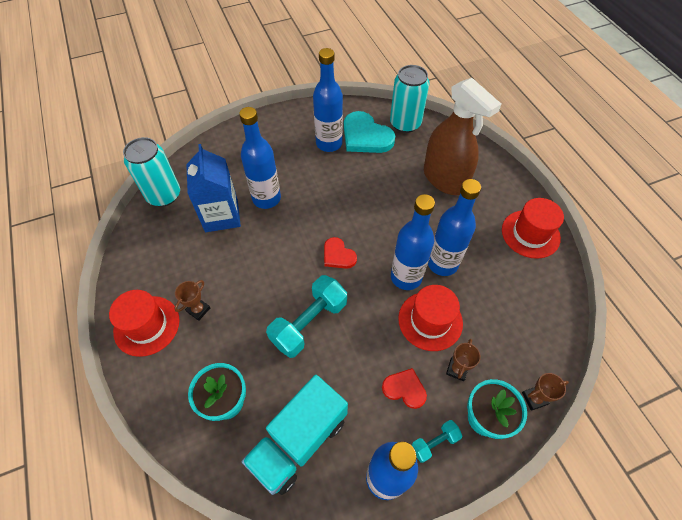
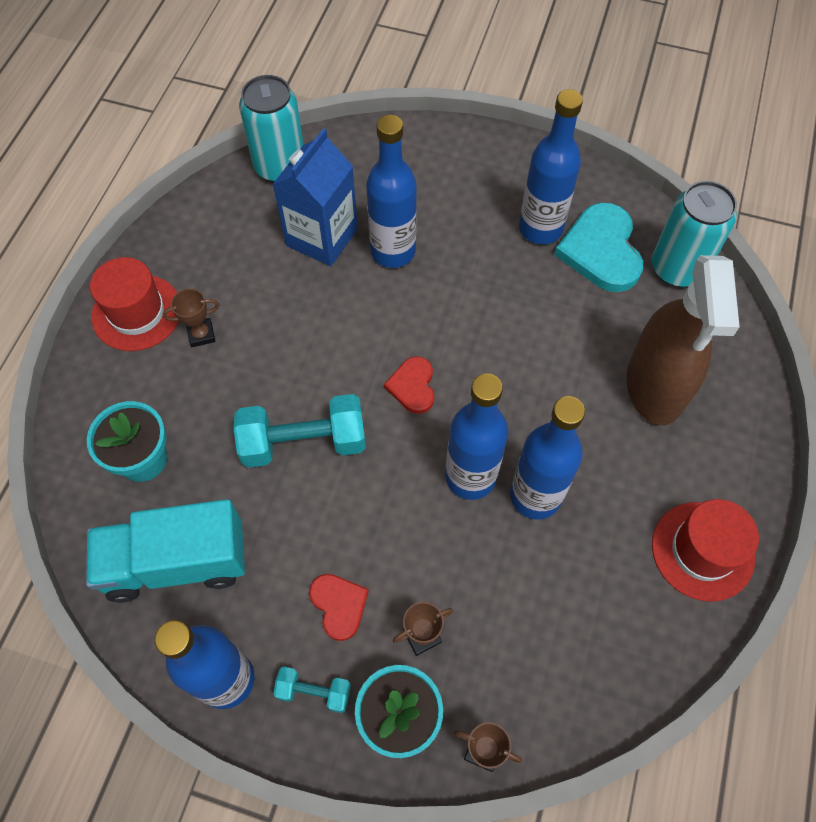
camera: 40 degrees right, 5 degrees up
red hat [398,285,463,351] -> none

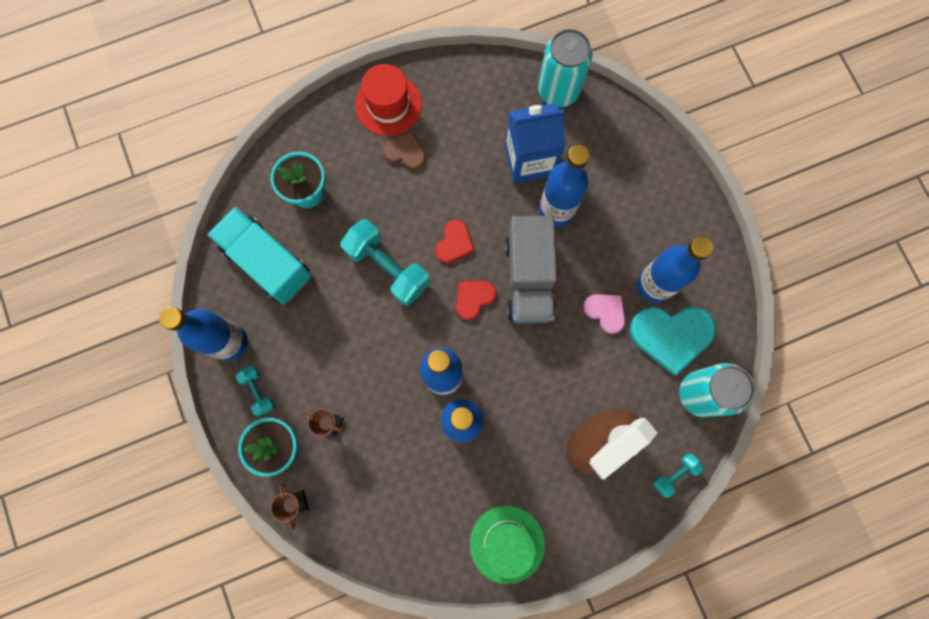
camera: 50 degrees right, 15 degrees up
brown trophy [162,288,219,347] -> brown heart [382,132,426,170]
red heart [309,574,369,641] -> red heart moved to [435,220,475,263]
turquoise heart [554,203,643,292] -> turquoise heart turned 135 degrees counterclockwise [630,306,716,376]
red hat [652,499,759,602] -> green hat [470,505,545,584]
none -> grey truck [505,216,557,323]
none -> pink heart [583,294,625,334]
none -> turquoise dumbbell [653,454,704,498]

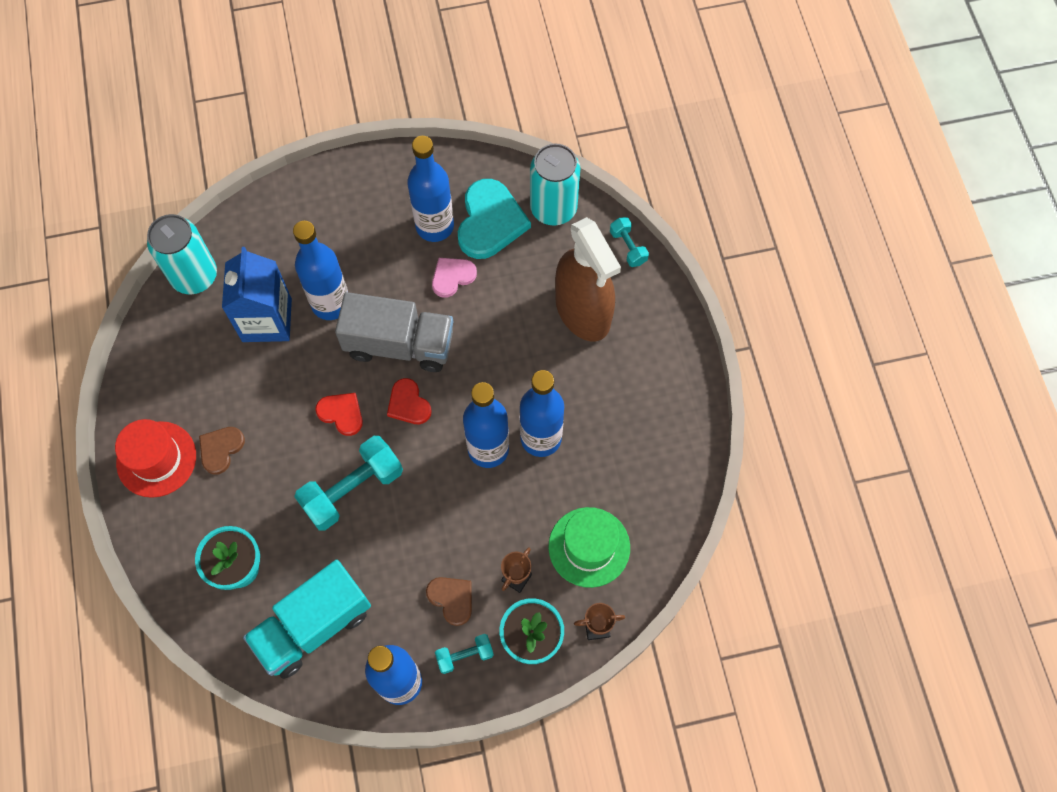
camera: 80 degrees left, 10 degrees down
green hat [470,505,545,584] -> green hat moved to [548,507,630,588]
none -> brown heart [426,577,472,626]

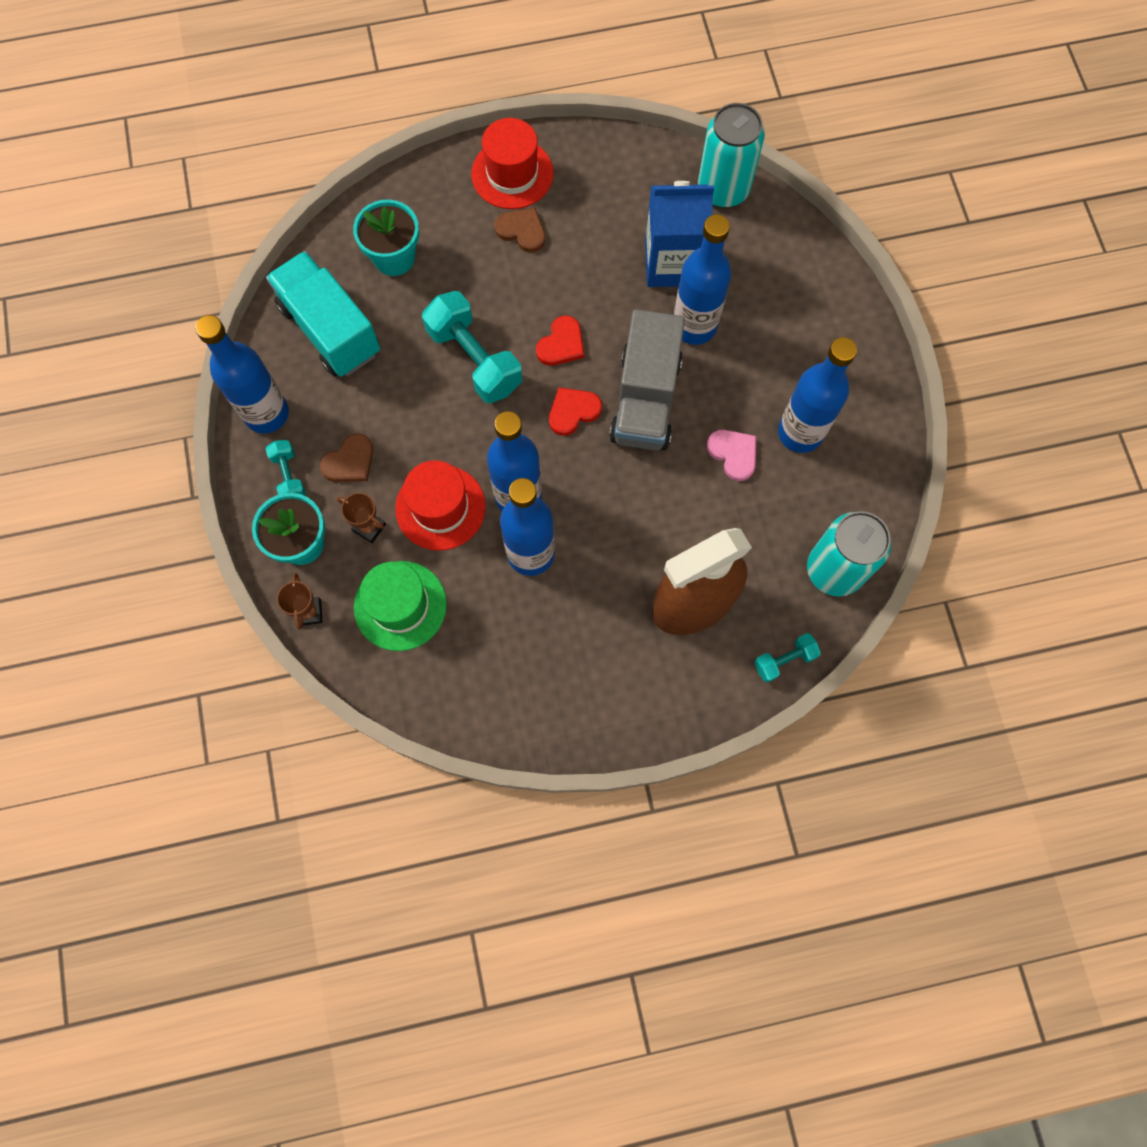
camera: 90 degrees right, 5 degrees up
turquoise heart [458,179,531,259] -> none
none -> red hat [395,460,486,551]

